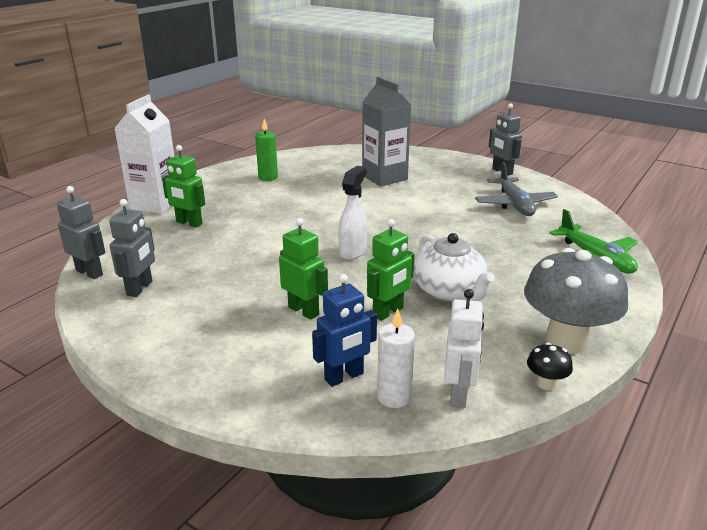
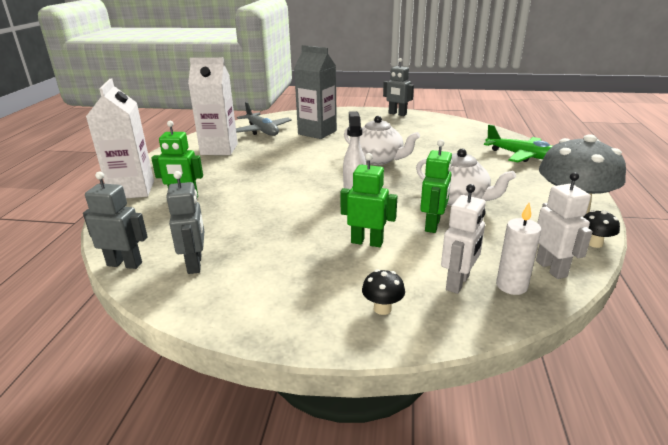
camera: 25 degrees left, 0 degrees up
green candle [255,119,278,181] -> white carton [188,57,238,155]
blue robot [312,274,377,387] -> white robot [441,184,486,294]
grey plane [475,162,558,216] -> grey plane moved to [236,102,292,136]
none -> white teapot [344,116,420,165]
none -> black mushroom [362,269,405,315]

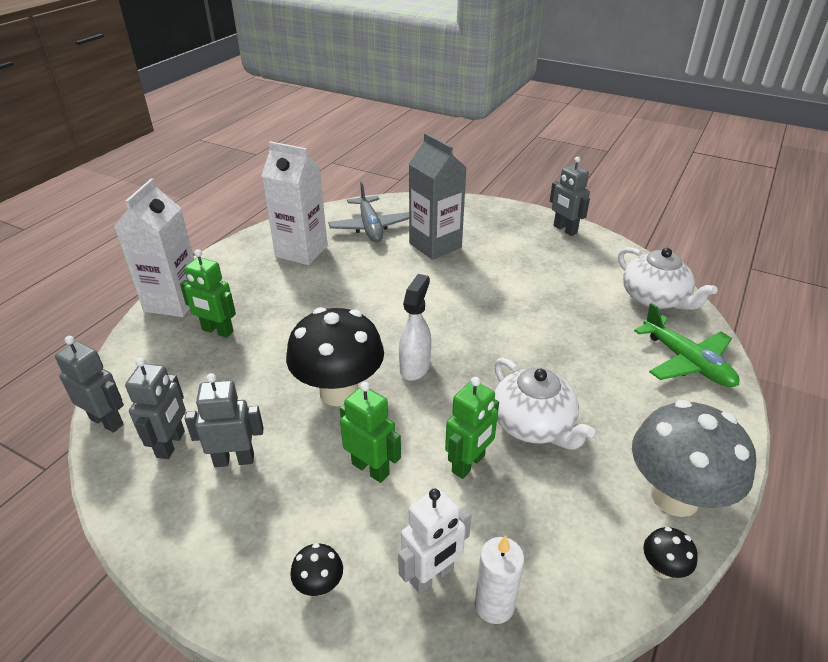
camera: 20 degrees right, 10 degrees up
white teapot [344,116,420,165] -> white teapot moved to [618,247,717,310]
white robot [536,172,593,279] -> none
none -> grey robot [185,373,264,467]
none -> black mushroom [286,307,384,407]

